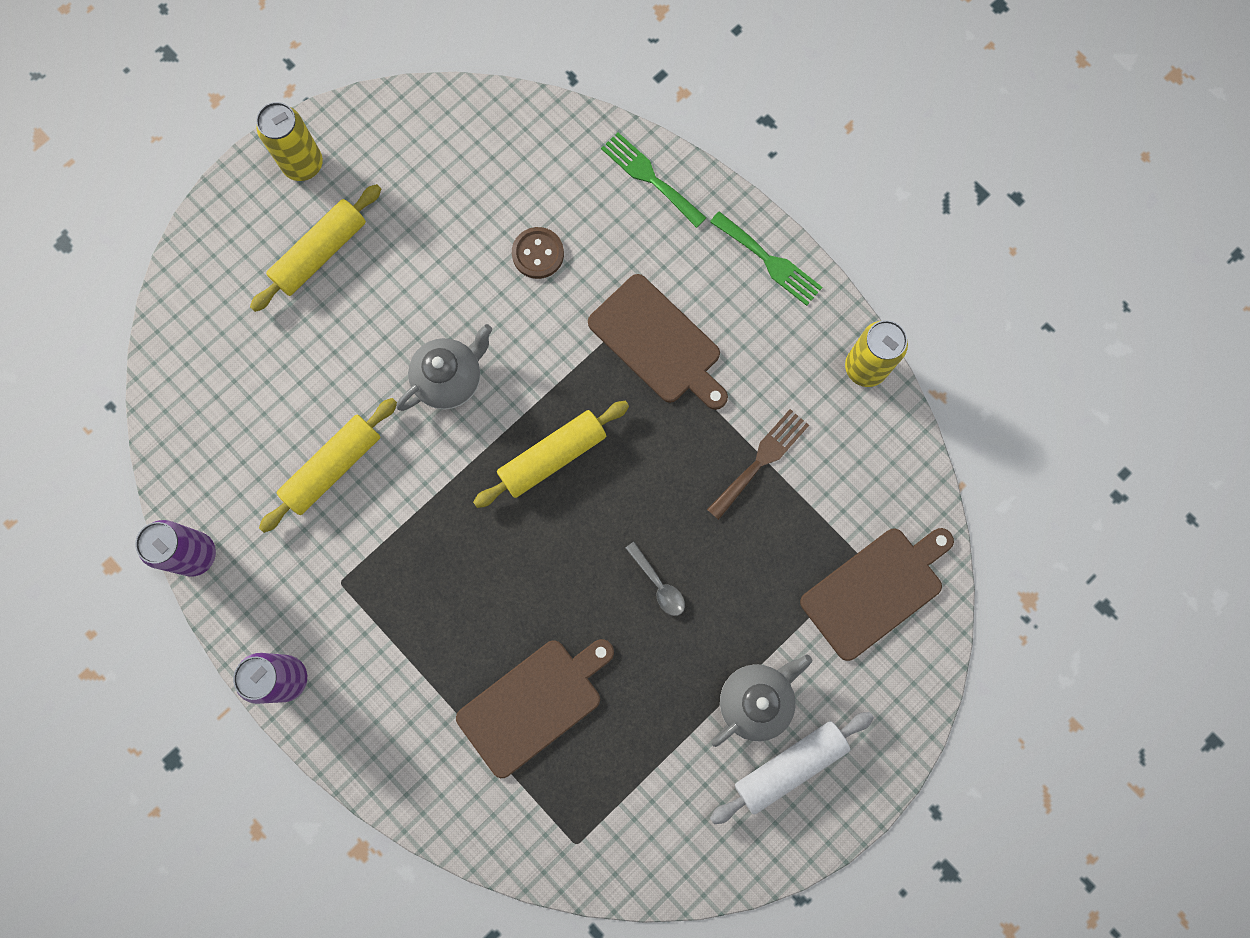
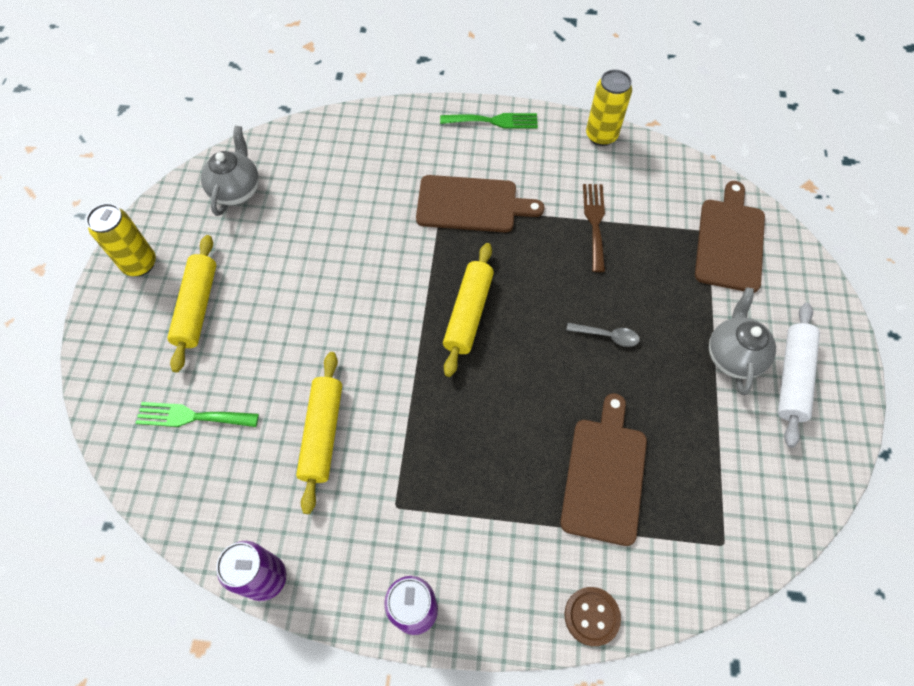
camera: 40 degrees left, 15 degrees down
grey teapot [396,324,492,411] -> grey teapot moved to [201,126,259,216]
brown button [512,227,564,279] -> brown button moved to [564,587,621,646]
green fork [601,132,707,228] -> green fork moved to [136,402,259,427]

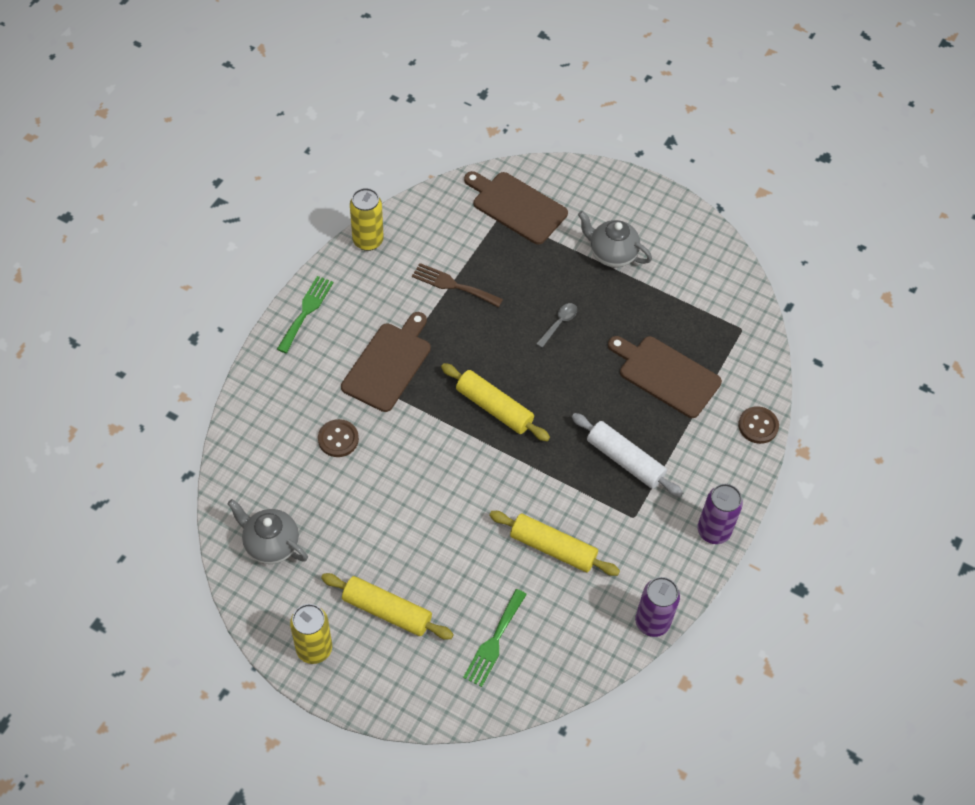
camera: 70 degrees left, 5 degrees down
white rolling pin [778,303,820,448] -> white rolling pin moved to [572,413,683,497]
none -> brown button [318,419,359,457]

